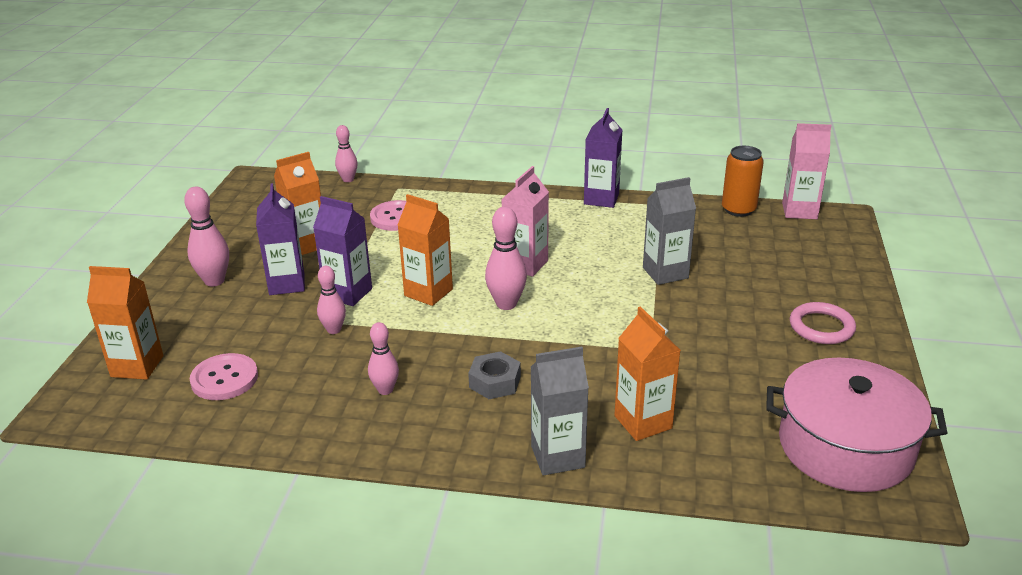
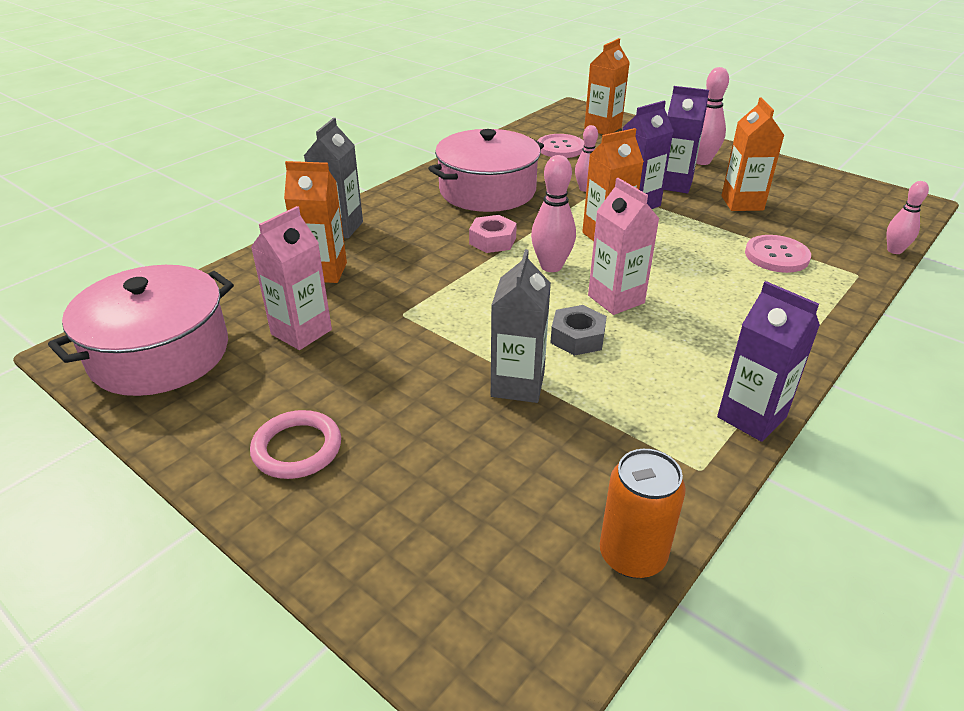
camera: 120 degrees right, 5 degrees up
pink bowling pin [368,322,399,395] -> pink pot [428,129,544,212]
grey nut [468,351,521,399] -> grey nut moved to [550,305,607,356]
pink carton [782,123,832,219] -> pink carton moved to [251,206,332,350]
none -> pink nut [469,215,517,253]

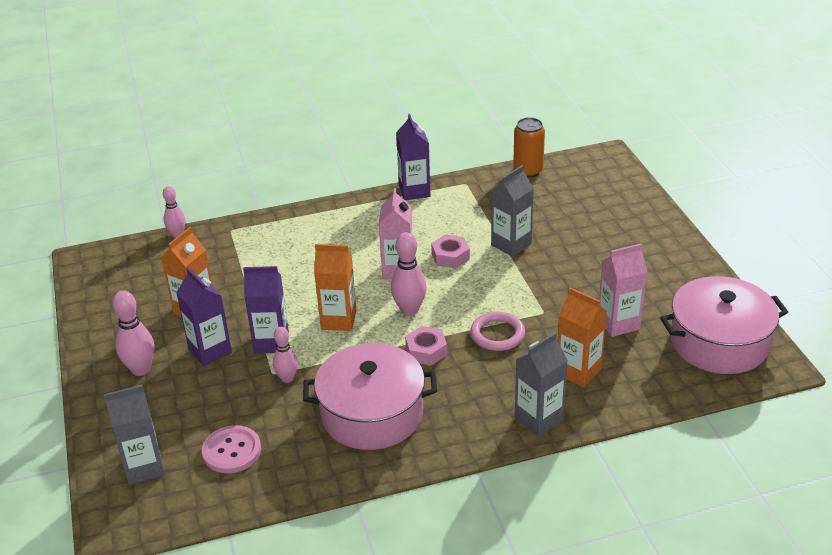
camera: 145 degrees left, 0 degrees up
pink ring [250,410,341,479] -> pink ring moved to [470,312,525,351]
grey nut [550,305,607,356] -> pink nut [431,235,470,268]
orange carton [584,38,630,135] -> grey carton [104,385,165,485]
pink button [745,235,811,273] -> none

